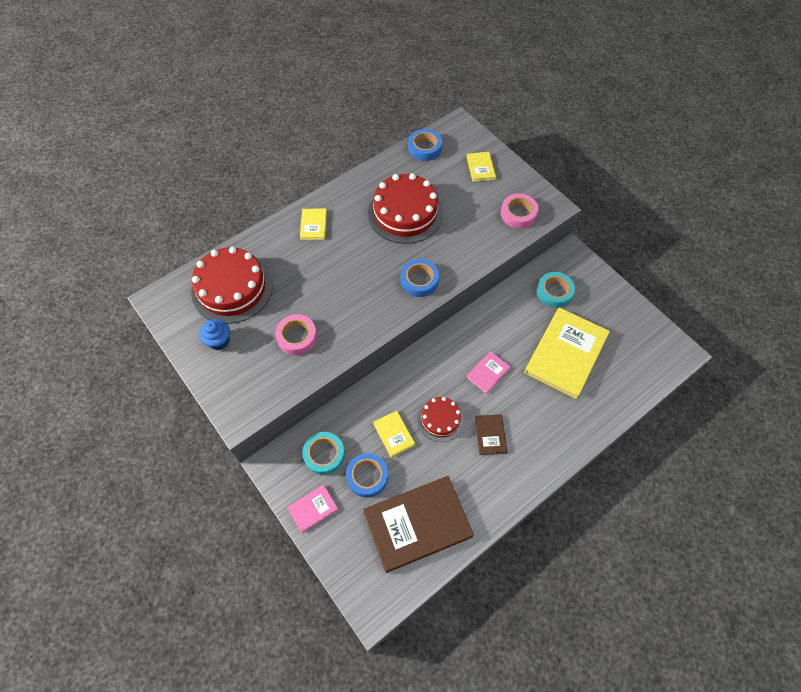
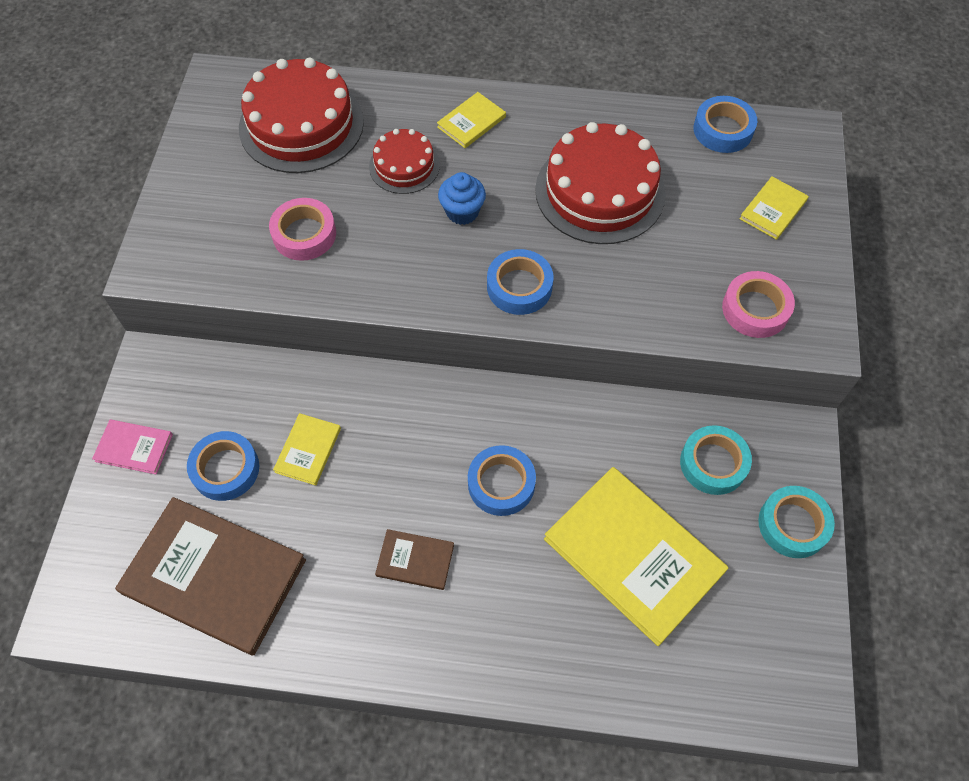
camera: 45 degrees right, 0 degrees up
blue cupcake [199,319,230,350] -> blue cupcake moved to [438,172,486,225]
turquoise tape [302,432,345,475] -> turquoise tape moved to [758,486,835,558]
red cake [418,397,464,442] -> red cake moved to [369,129,440,194]
pink book [466,351,510,394] -> blue tape [468,445,536,516]
brown book [475,414,507,455] -> brown book turned 60 degrees clockwise [375,529,454,590]
yellow book [524,308,610,399] -> yellow book turned 60 degrees clockwise [544,467,728,646]

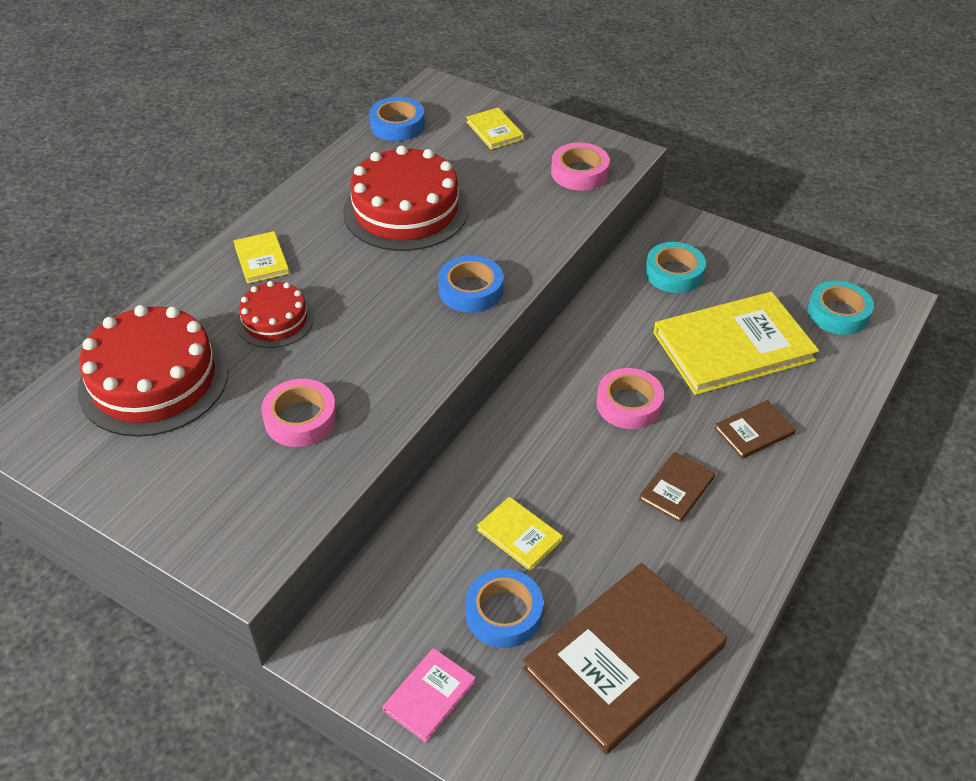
camera: 65 degrees left, 15 degrees down
blue cupcake [438,172,486,225] -> none
blue tape [468,445,536,516] -> pink tape [596,368,664,429]
turquoise tape [758,486,835,558] -> turquoise tape moved to [808,281,874,335]
none -> brown book [714,400,796,459]

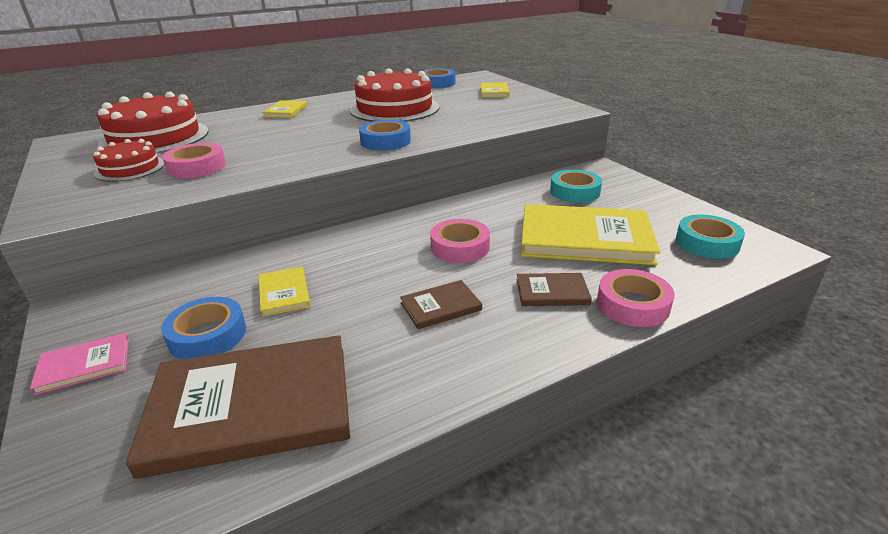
camera: 30 degrees right, 15 degrees down
red cake [236,281,314,348] -> red cake moved to [93,139,165,182]
pink tape [551,142,610,190] -> pink tape moved to [597,269,674,327]

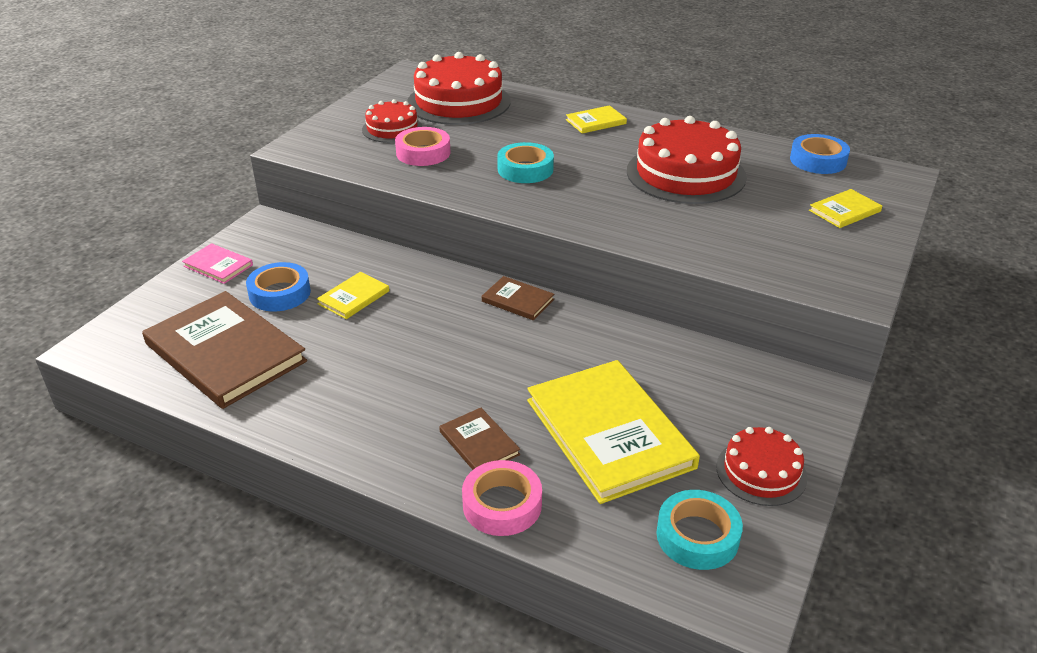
camera: 55 degrees right, 5 degrees up
blue tape [359,120,411,151] -> none
brown book [400,280,482,329] -> brown book moved to [482,276,554,320]
pink tape [430,219,490,263] -> none
turquoise tape [550,169,602,203] -> turquoise tape moved to [497,142,554,183]
none -> red cake [716,427,807,506]

